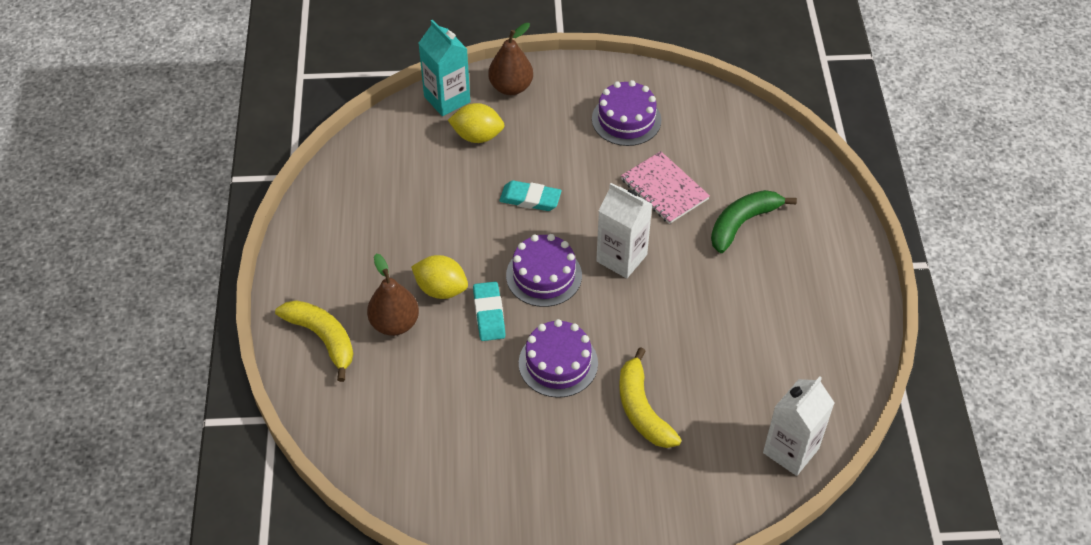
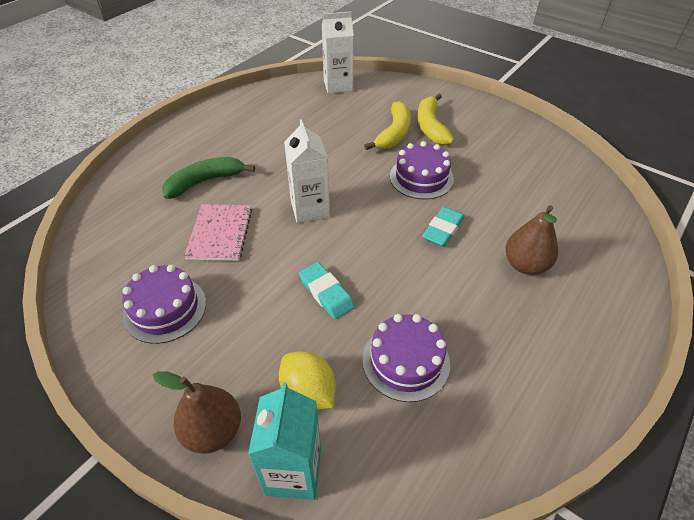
camera: 140 degrees left, 5 degrees down
yellow banana [275,300,353,382] -> yellow banana moved to [417,94,454,145]
yellow lemon [411,255,468,299] -> none
purple cake [506,234,582,307] -> purple cake moved to [363,314,450,402]
green banana [711,190,797,253] -> green banana turned 150 degrees clockwise [162,157,255,199]

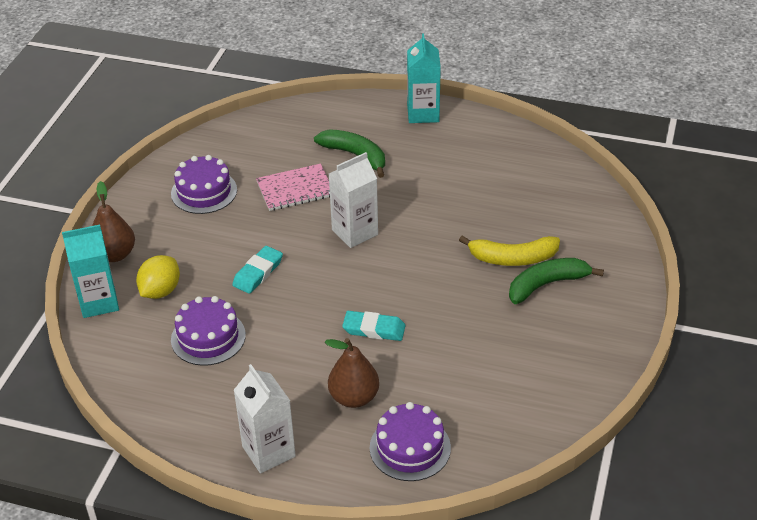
camera: 70 degrees right, 5 degrees down
white carton [322,11,354,94] -> white carton moved to [234,364,296,473]
purple cake [390,141,454,199] -> purple cake moved to [370,402,451,481]
yellow banana [417,94,454,145] -> green banana [509,258,604,304]
none -> turquoise carton [407,33,441,123]

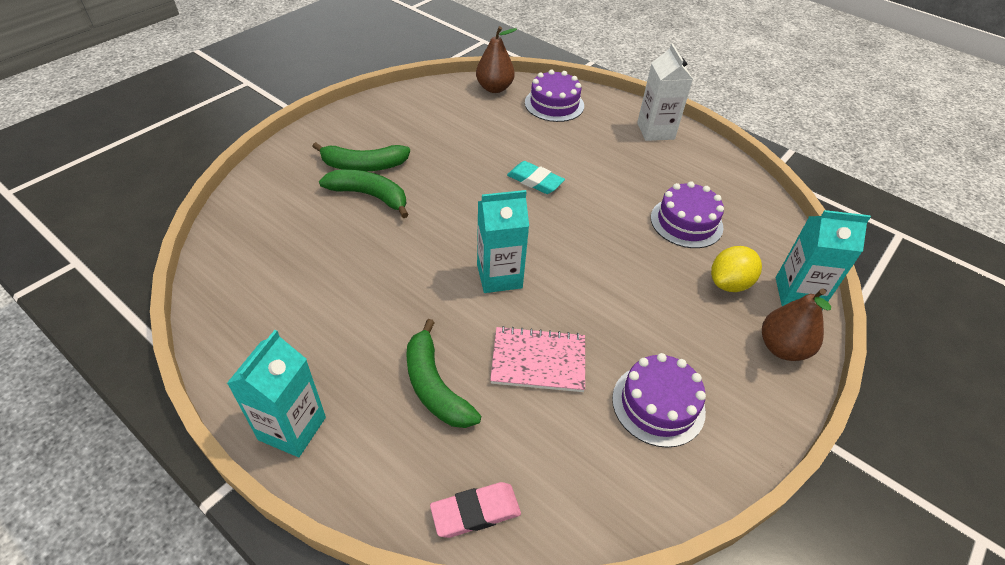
camera: 160 degrees left, 5 degrees up
turquoise eraser [232,246,283,294] -> none
brown pear [325,338,379,408] -> brown pear moved to [476,26,517,93]
white carton [329,152,378,248] -> turquoise carton [477,190,529,293]
yellow banana [459,236,560,266] -> green banana [319,170,409,218]
none -> pink eraser [430,482,521,538]

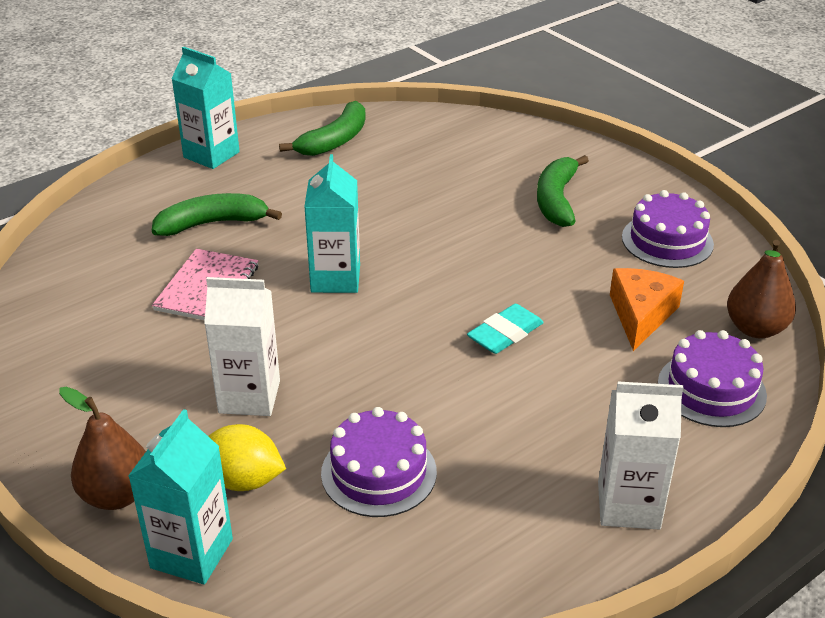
camera: 105 degrees right, 10 degrees down
green banana [319,170,409,218] -> green banana moved to [279,101,366,156]
pink eraser [430,482,521,538] -> none
purple cake [612,353,706,448] -> purple cake moved to [622,190,714,268]
yellow lemon [711,246,762,292] -> yellow lemon turned 45 degrees counterclockwise [208,424,286,491]
none -> white carton [204,277,280,416]
none -> orange cheese [610,268,684,351]

